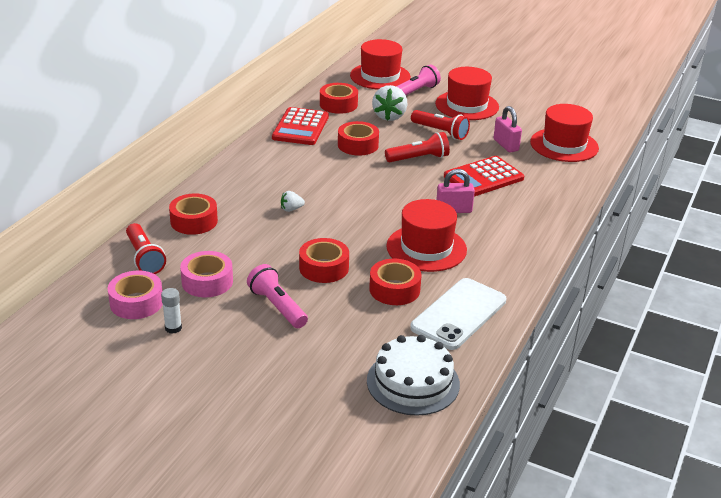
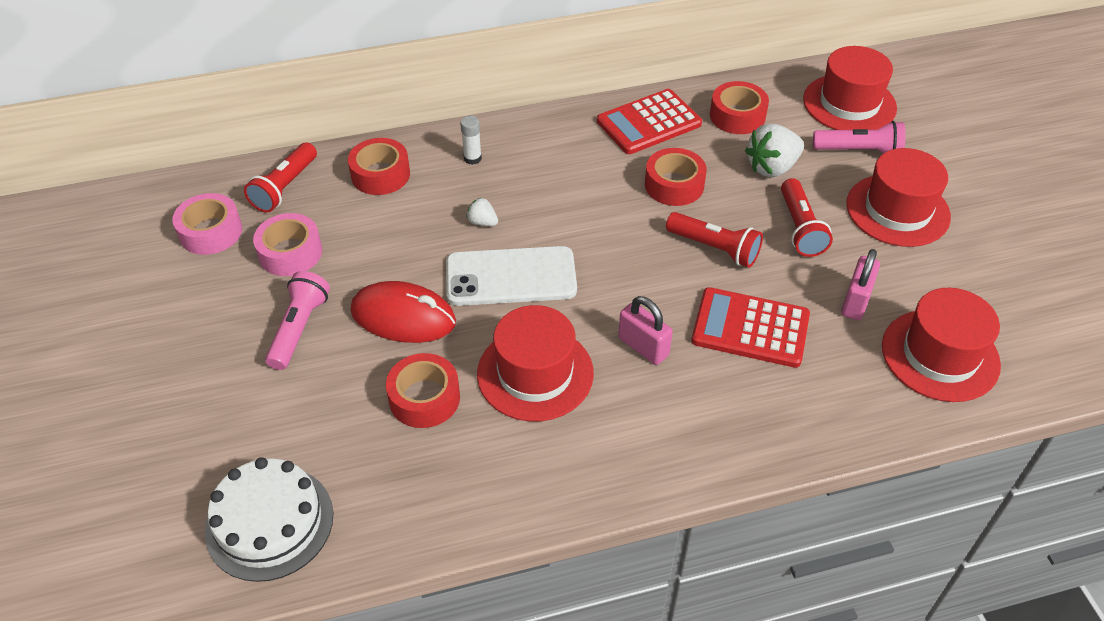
camera: 50 degrees right, 15 degrees up
white glue stick [161,288,182,334] -> white glue stick moved to [460,116,482,165]
red tape [299,238,349,283] -> red mouse [351,281,456,343]
white phone [410,278,506,350] -> white phone moved to [446,246,577,306]

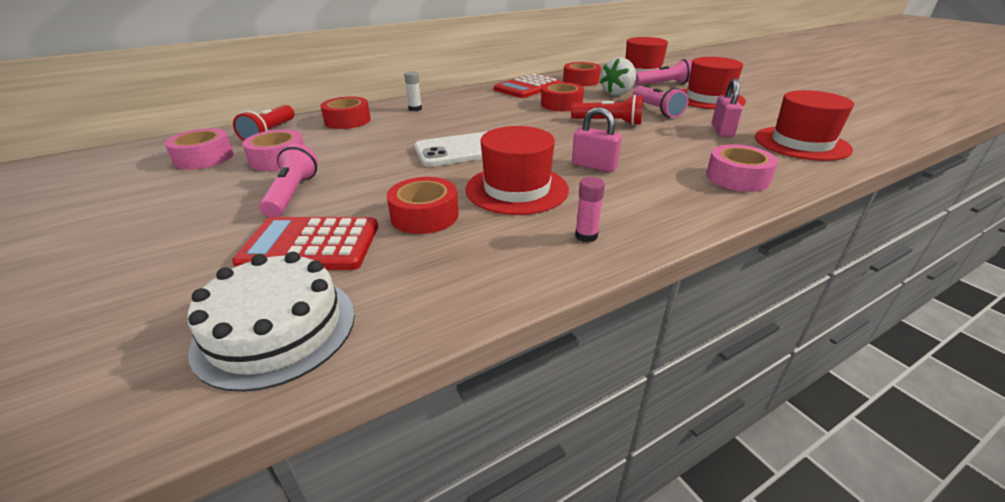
camera: 15 degrees left, 15 degrees down
red mouse [351,281,456,343] -> none
white strawberry [466,198,498,226] -> none
red calculator [691,287,810,368] -> red calculator moved to [232,217,378,270]
red flashlight [781,178,833,257] -> pink flashlight [633,86,689,118]
none -> pink glue stick [575,177,605,242]
none -> pink tape [706,144,778,192]

